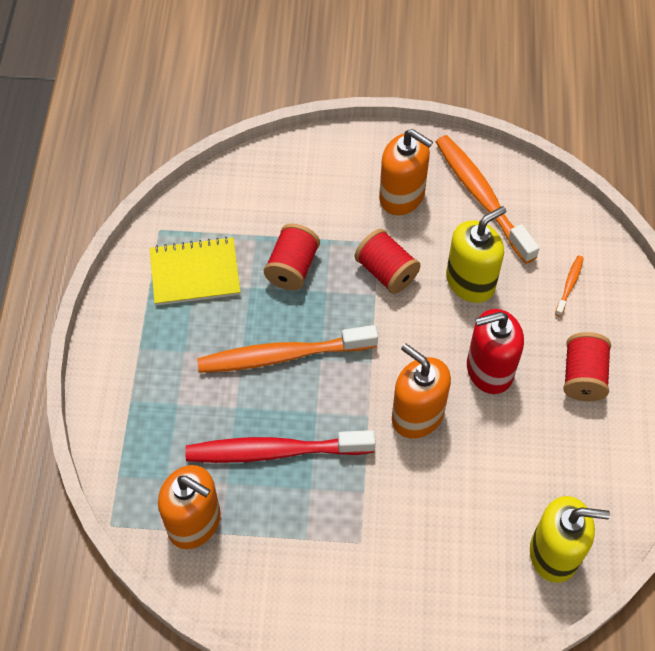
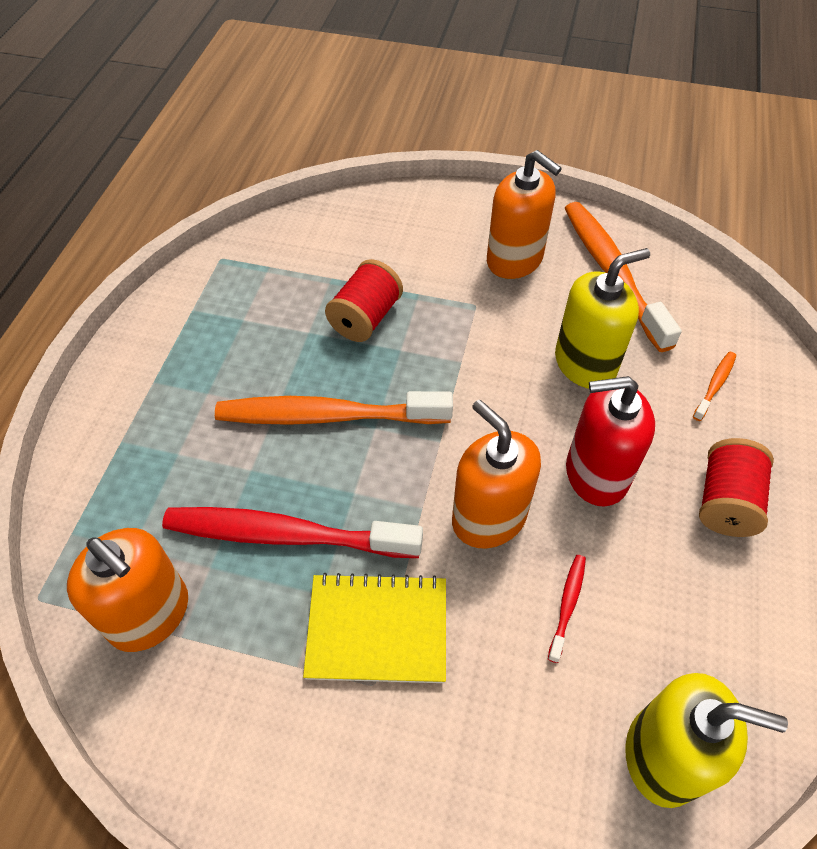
camera: 10 degrees right, 5 degrees down
yellow notebook [150,237,240,305] -> yellow notebook moved to [303,573,446,683]
red spool [355,229,421,294] -> none
none -> red toothbrush [548,555,586,663]

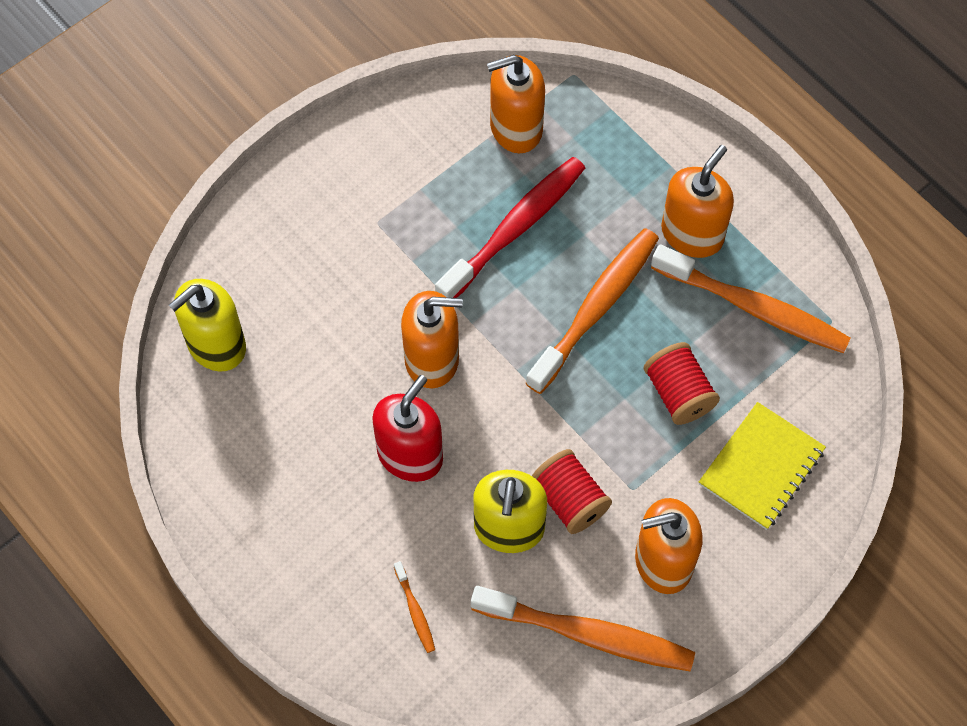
camera: 125 degrees right, 10 degrees up
yellow notebook [303,573,446,683] -> yellow notebook moved to [699,402,826,530]
red toothbrush [548,555,586,663] -> none
red spool [699,438,774,537] -> red spool moved to [532,449,612,534]
none -> orange toothbrush [651,244,851,353]
none -> orange soap dispenser [661,145,734,258]

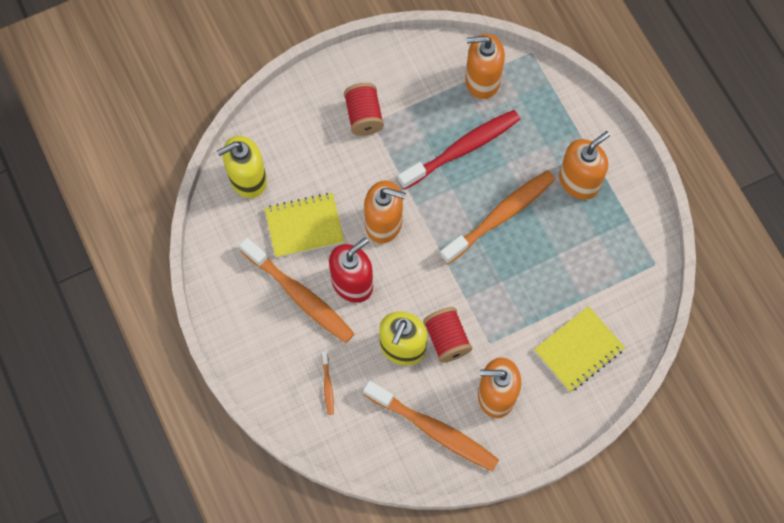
camera: 15 degrees right, 5 degrees up
red spool [644,342,720,425] -> red spool moved to [344,83,384,136]
orange toothbrush [651,244,851,353] -> orange toothbrush moved to [239,237,355,343]
none -> yellow notebook [265,193,344,258]

